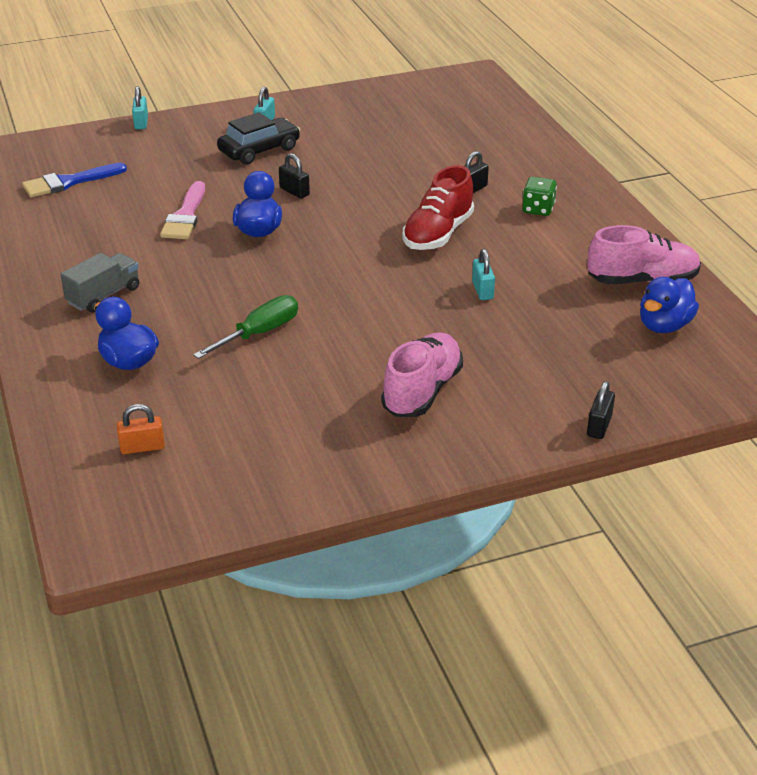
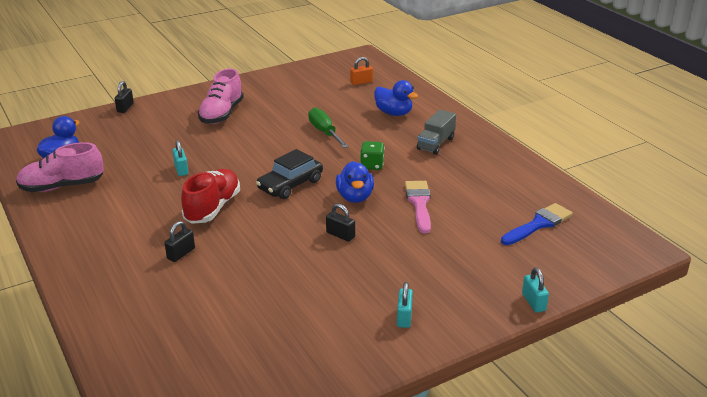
camera: 170 degrees right, 5 degrees down
green screwdriver [193,295,298,359] -> green screwdriver turned 120 degrees clockwise [308,107,349,148]
black car [217,112,300,165] -> black car moved to [256,149,323,199]
green dice [522,177,557,216] -> green dice moved to [360,141,385,170]

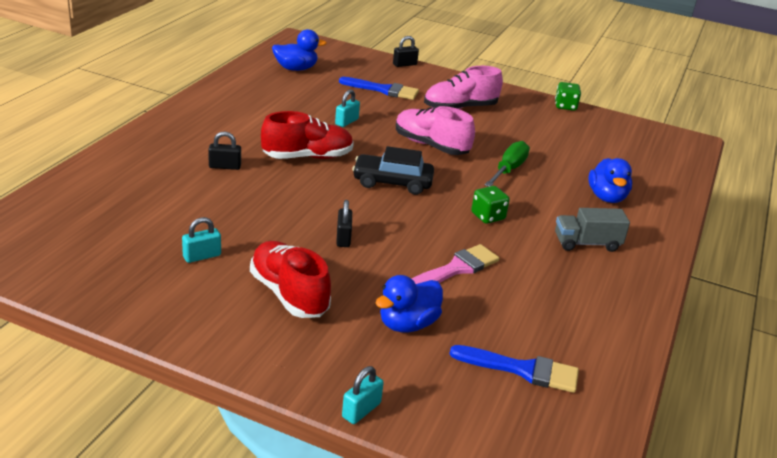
camera: 50 degrees right, 0 degrees up
pink shoe [16,142,104,192] -> pink shoe moved to [396,106,475,155]
blue duck [336,161,374,203] -> blue duck moved to [376,275,443,332]
orange padlock [350,57,373,85] -> none
turquoise padlock [397,282,413,328] -> turquoise padlock moved to [182,217,221,263]
none -> red shoe [250,241,331,318]
none -> blue brush [339,77,419,100]
none -> green dice [555,82,581,111]

